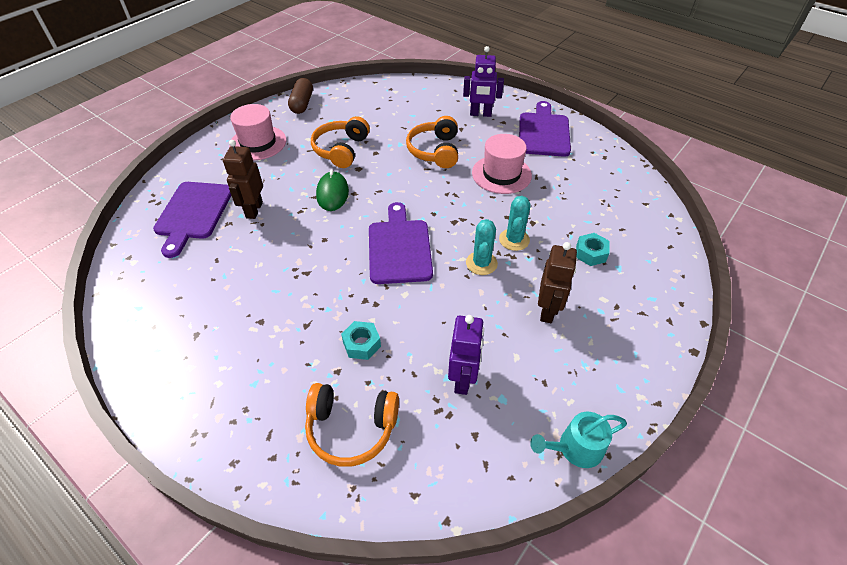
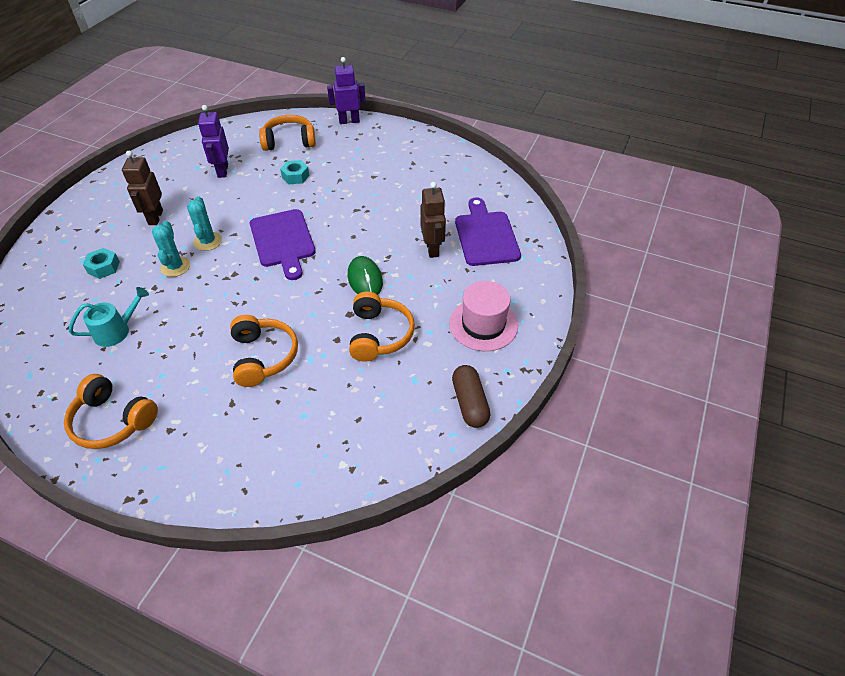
camera: 165 degrees right, 0 degrees up
purple robot [463,46,504,117] -> purple robot moved to [327,57,366,124]
pink hat [472,134,532,194] -> none
purple cutting board [519,101,571,157] -> orange headphones [64,374,158,449]
turquoise watering can [530,412,627,468] -> turquoise watering can moved to [69,287,149,347]

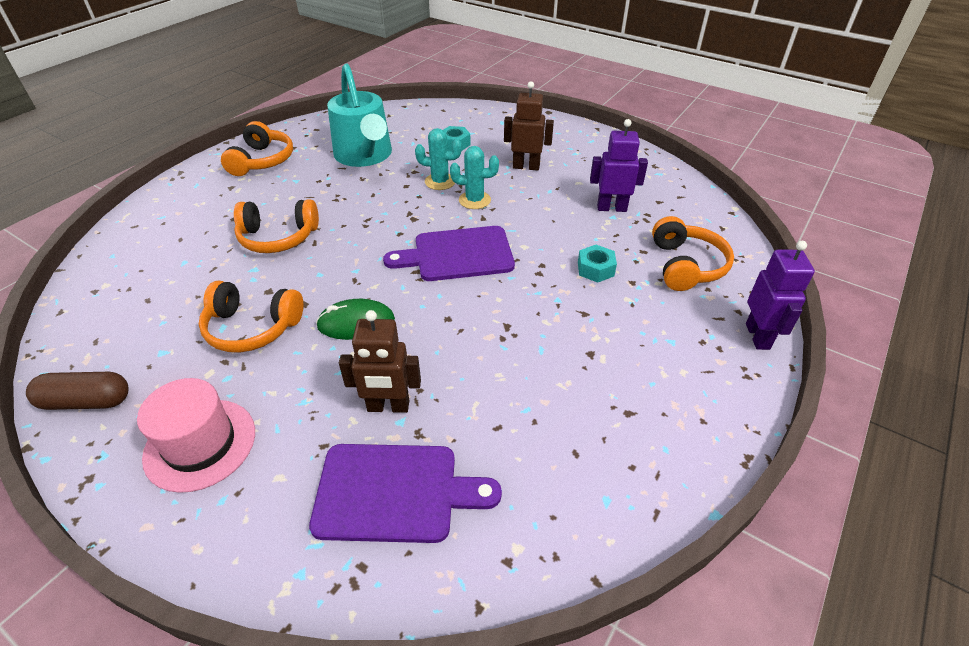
camera: 100 degrees right, 5 degrees down
orange headphones [64,374,158,449] -> orange headphones turned 150 degrees clockwise [221,121,293,176]
turquoise watering can [69,287,149,347] -> turquoise watering can [327,63,392,167], size x1.86

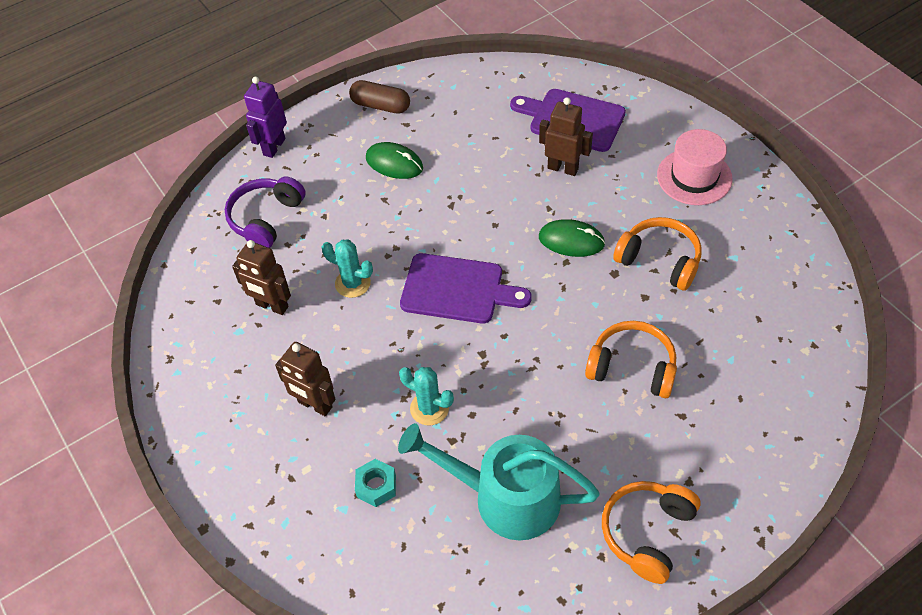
camera: 155 degrees left, 10 degrees up
brown capsule [26,372,129,410] -> brown capsule moved to [349,80,410,114]
turquoise watering can [327,63,392,167] -> turquoise watering can turned 75 degrees counterclockwise [398,423,600,540]
turquoise cactus [450,146,499,209] -> turquoise cactus moved to [322,240,373,298]
turquoise nut [578,245,617,283] -> none
purple robot [590,119,648,212] -> brown robot [232,240,291,315]
orange headphones [652,216,734,291] -> purple headphones [225,177,306,248]
none -> green mouse [366,142,423,179]

